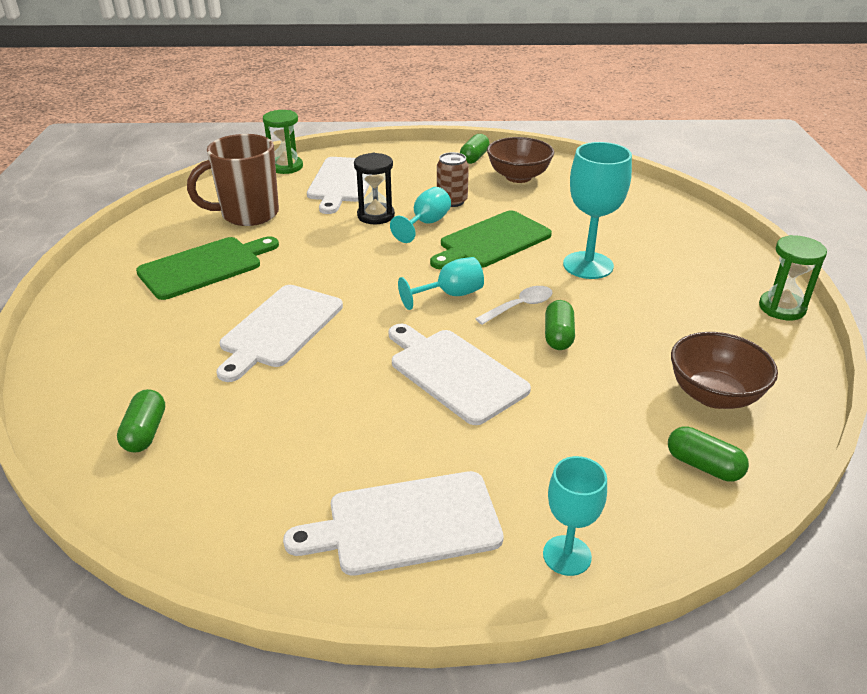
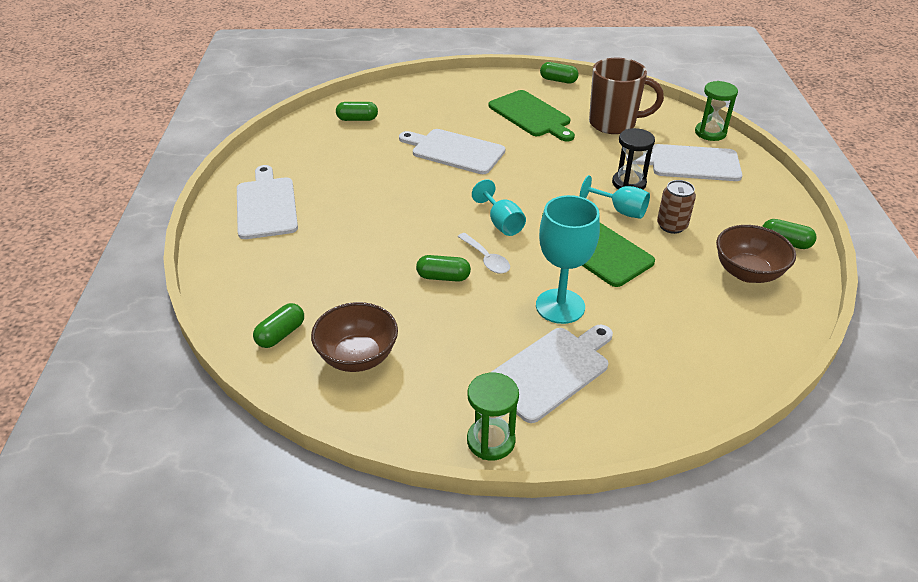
camera: 90 degrees right, 5 degrees up
brown mug [187,134,279,226] -> brown mug turned 120 degrees clockwise [589,58,664,134]
white cutting board [388,324,531,425] -> white cutting board moved to [490,325,613,423]
turquoise goblet [543,456,607,576] -> none
none -> green capsule [540,62,579,84]

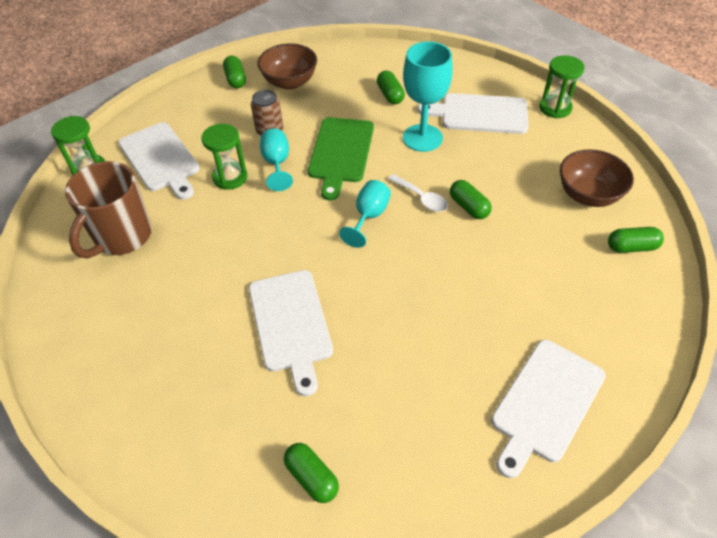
camera: 130 degrees left, 10 degrees up
white spoon [458,233,510,274] -> white spoon turned 120 degrees clockwise [388,174,448,212]
green cutting board [488,90,575,142] -> none
green capsule [540,62,579,84] -> green capsule moved to [377,71,405,104]
brown mug [589,58,664,134] -> brown mug turned 120 degrees counterclockwise [65,161,152,258]
black hourglass [612,128,655,190] -> green hourglass [202,124,247,190]

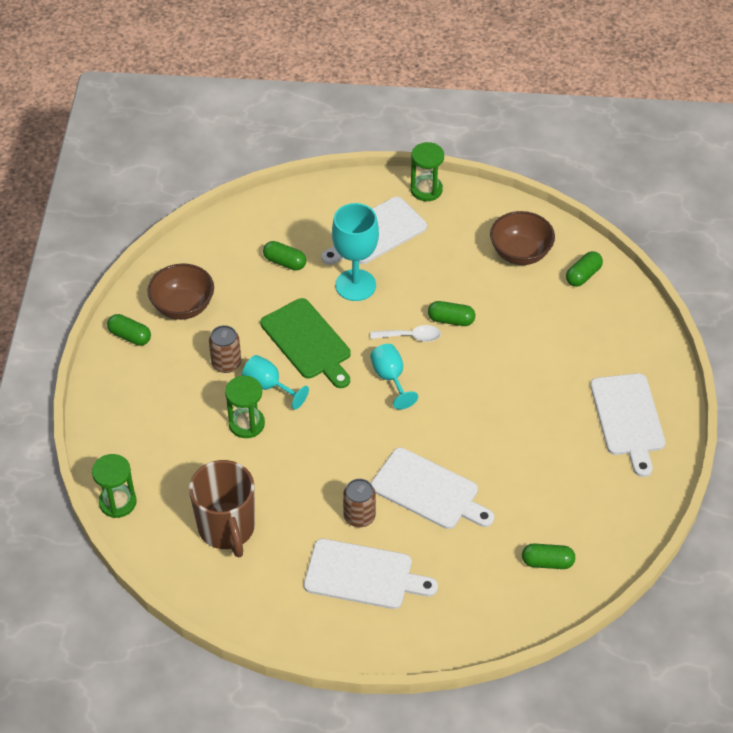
camera: 45 degrees left, 0 degrees up
white cutting board [118,122,200,200] -> white cutting board moved to [304,539,438,609]
none -> brown can [343,479,376,528]

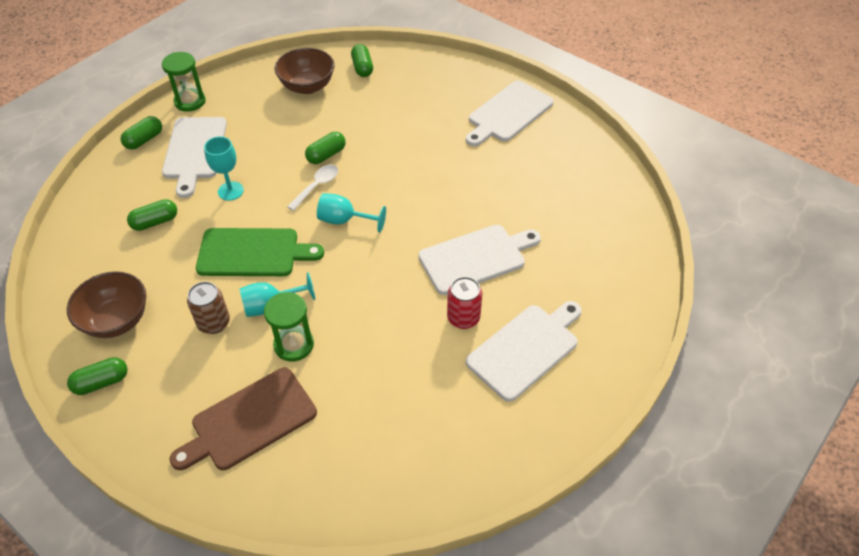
camera: 55 degrees left, 0 degrees up
green hourglass [92,454,137,518] -> none
brown mug [189,460,255,557] -> none
turquoise goblet [332,203,379,301] -> turquoise goblet [204,136,244,201], size x0.62
brown can [343,479,376,528] -> red can [447,277,482,329]
green capsule [522,543,575,569] -> green capsule moved to [121,116,162,150]
white cutting board [590,373,665,477] -> white cutting board turned 105 degrees clockwise [466,80,554,146]
none -> brown cutting board [169,368,317,470]

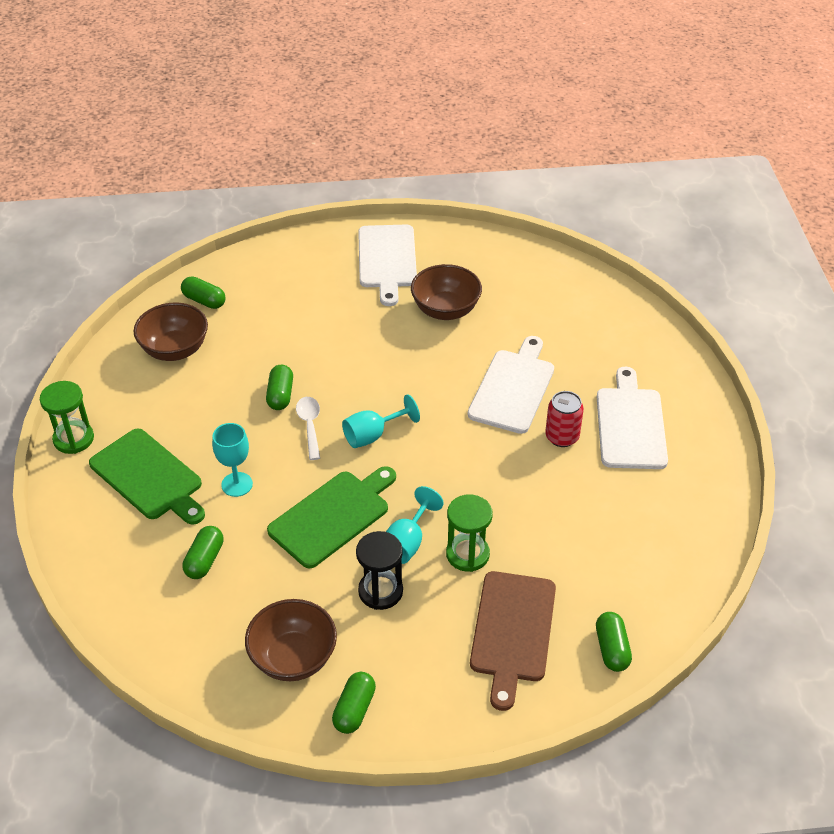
camera: 45 degrees left, 5 degrees down
green capsule [121,116,162,150] -> green capsule moved to [596,612,632,672]
white cutting board [162,117,227,198] -> green cutting board [89,429,205,525]
brown can [187,282,230,334] -> black hourglass [356,531,403,610]
none -> brown bowl [411,264,482,320]

